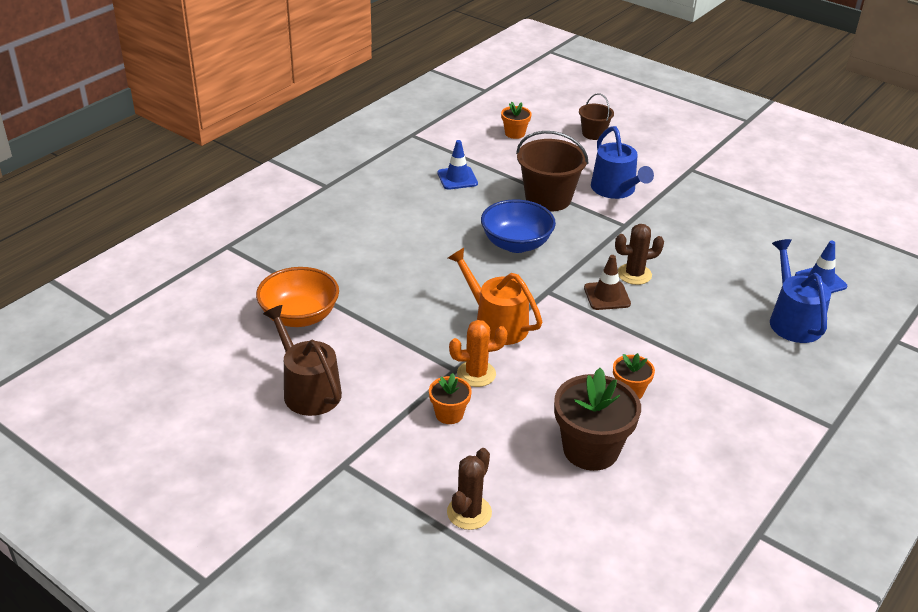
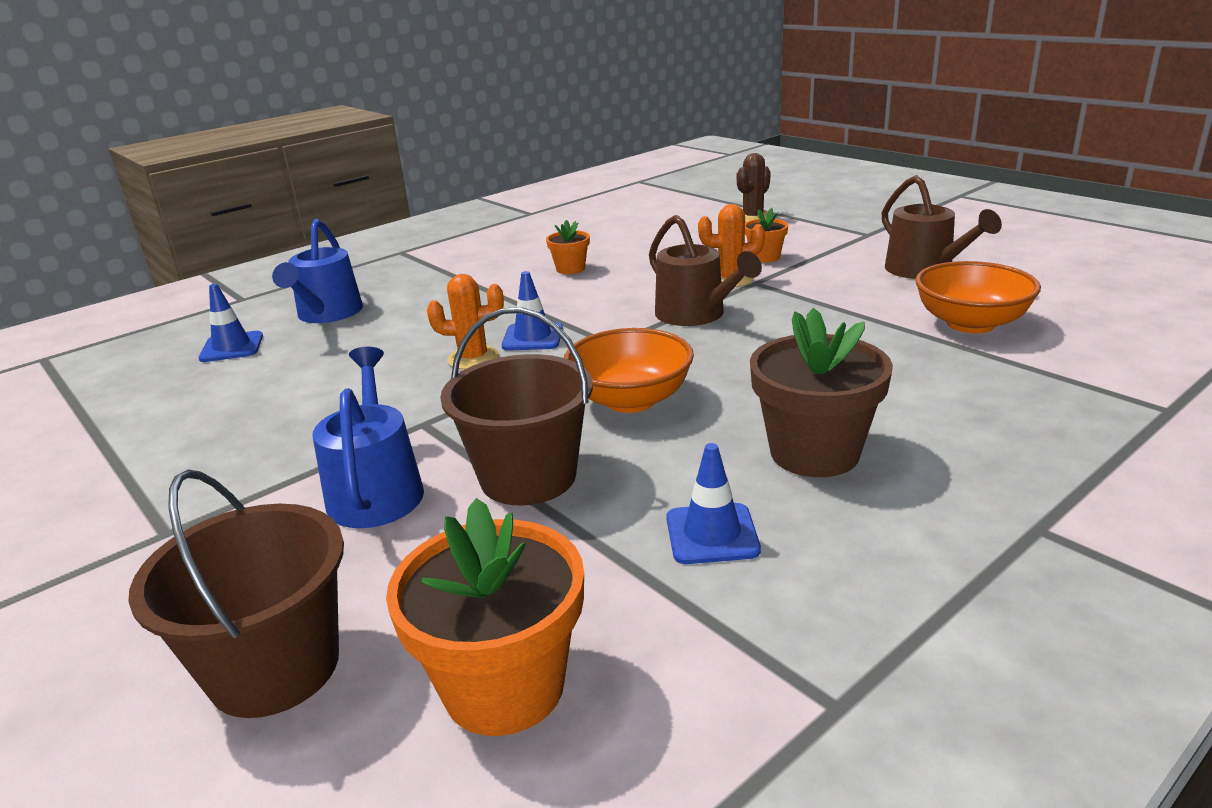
camera: 165 degrees left, 10 degrees down
orange watering can [448,248,542,345] -> brown watering can [649,215,762,326]
blue bowl [481,199,556,253] -> orange bowl [564,328,694,413]
orange flower pot [501,102,532,139] -> orange flower pot [386,498,584,736], size x1.92
brown flower pot [554,368,641,471] -> brown flower pot moved to [750,308,893,477]
brown bucket [579,93,614,140] -> brown bucket [128,470,344,718], size x1.80
brown traffic cone [584,255,631,310] -> blue traffic cone [502,271,563,351]
brown cactus [615,224,664,285] -> orange cactus [427,274,504,370]

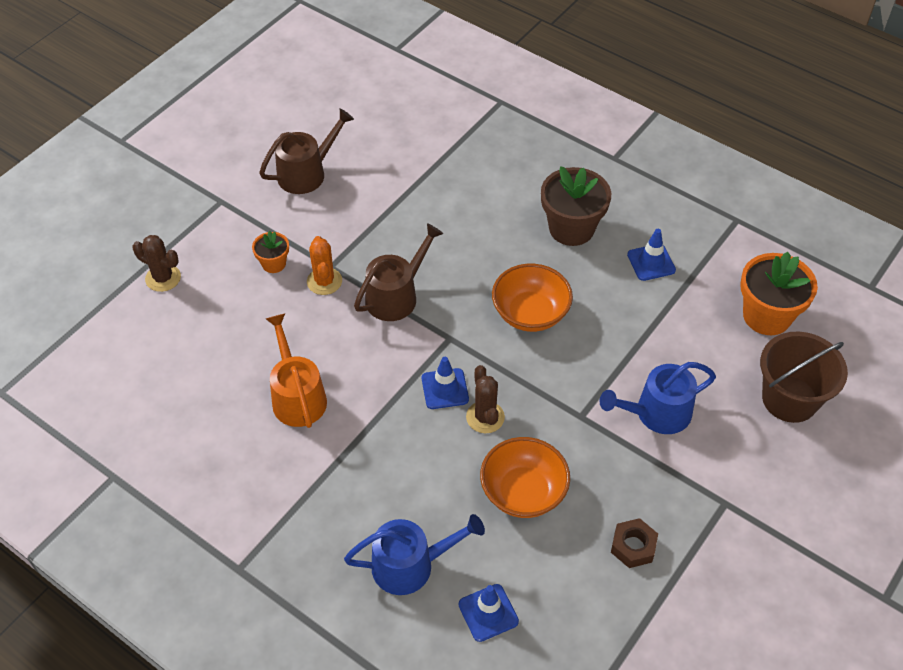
camera: 105 degrees left, 25 degrees up
orange cactus [427,274,504,370] -> brown cactus [466,365,505,433]
brown bucket [440,307,593,506] -> none
orange flower pot [546,220,590,274] -> orange watering can [266,314,327,428]
orange bowl [915,261,1041,333] -> orange bowl moved to [480,437,570,518]
none -> brown nut [611,518,658,568]

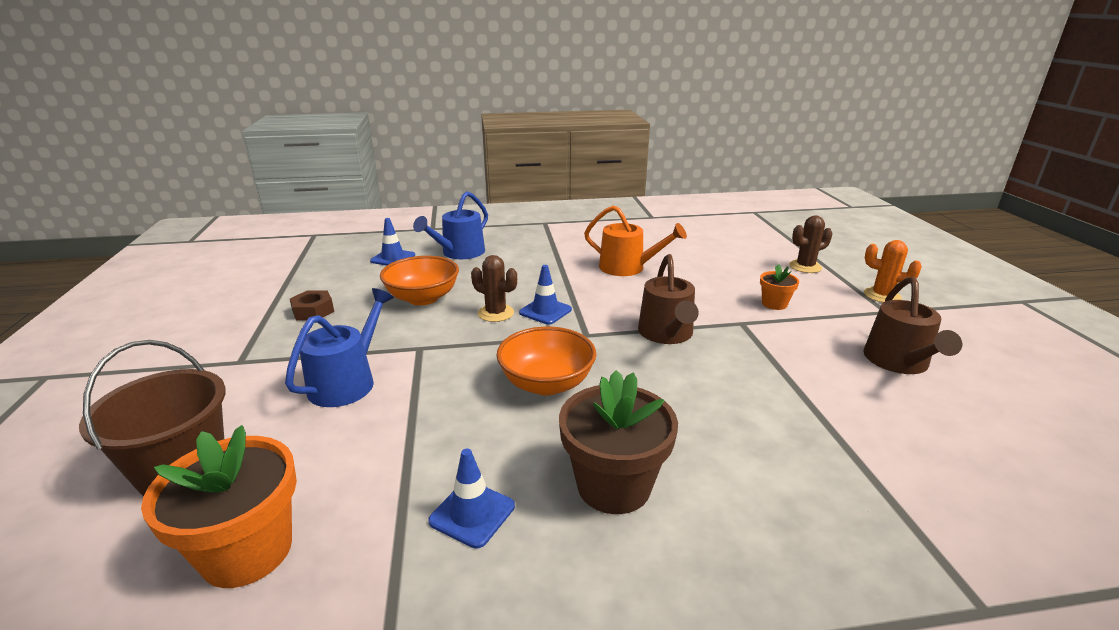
camera: 135 degrees right, 25 degrees down
orange cactus [307,236,342,295] -> orange cactus moved to [864,240,922,303]

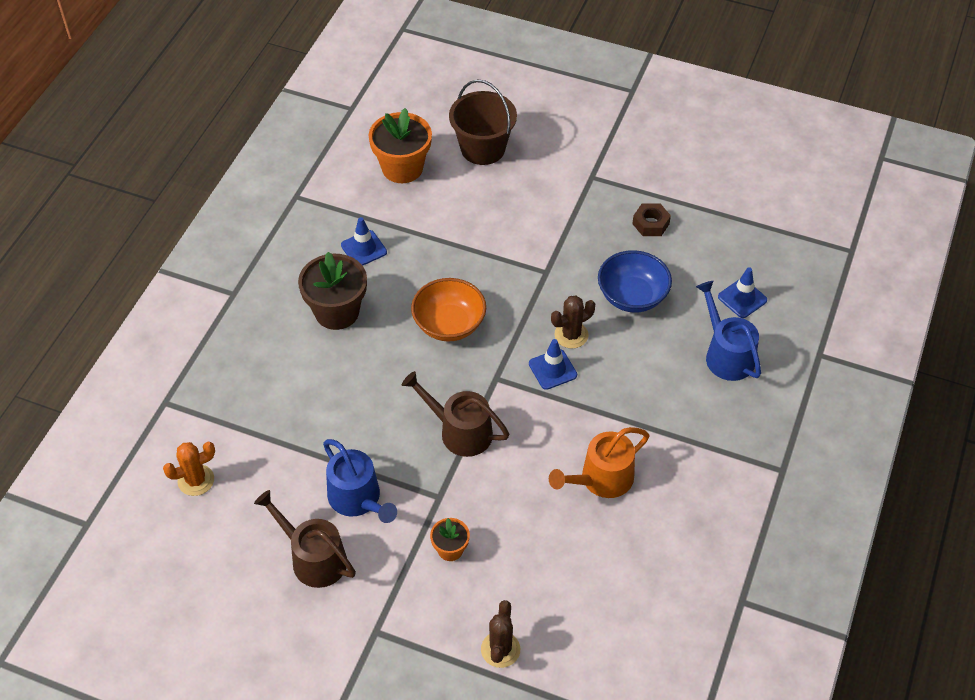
camera: 120 degrees right, 25 degrees up
blue watering can [285,288,394,407] -> blue watering can moved to [323,439,397,523]
orange bowl [380,256,459,306] -> blue bowl [598,250,672,313]
orange cactus [864,240,922,303] -> orange cactus moved to [163,442,215,496]

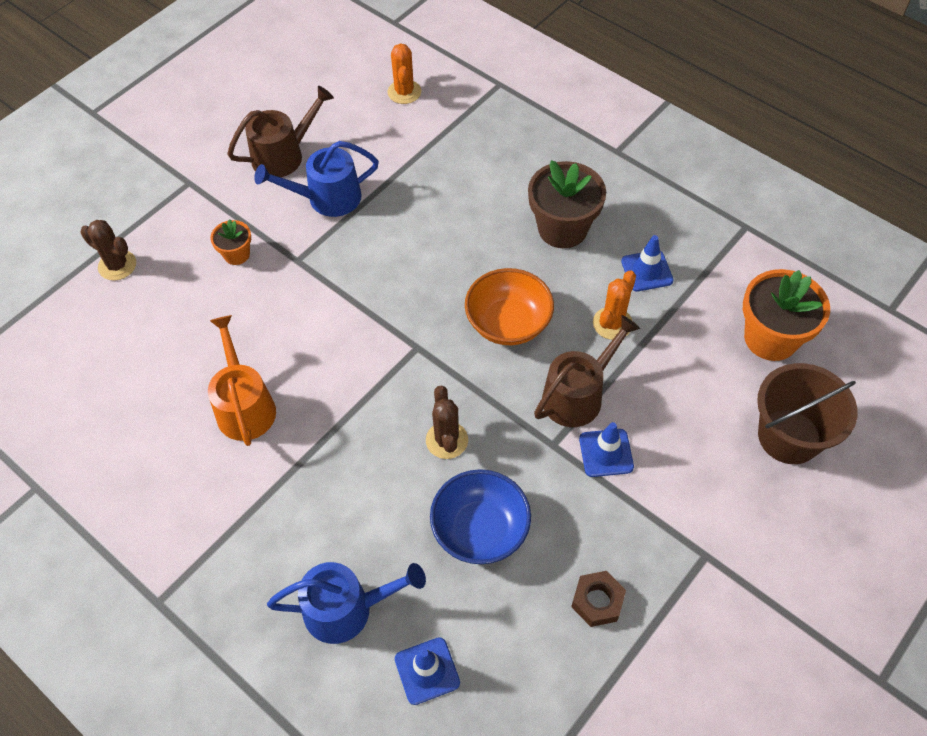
camera: 110 degrees right, 5 degrees up
brown watering can [402,371,510,457] -> brown watering can moved to [534,315,640,427]
blue traffic cone [529,339,577,390] -> blue traffic cone moved to [579,422,634,477]
none -> orange cactus [593,270,636,340]

